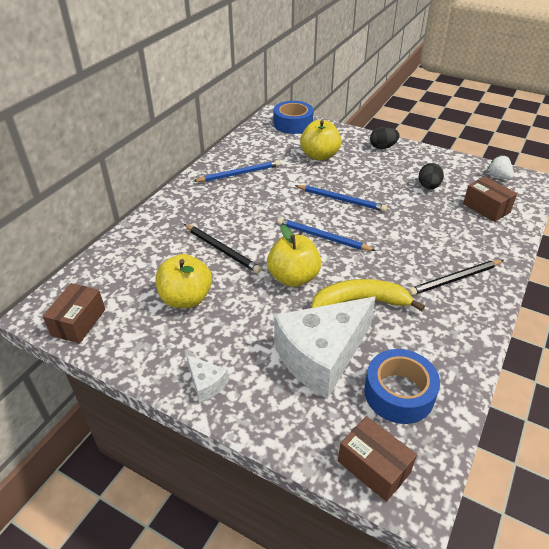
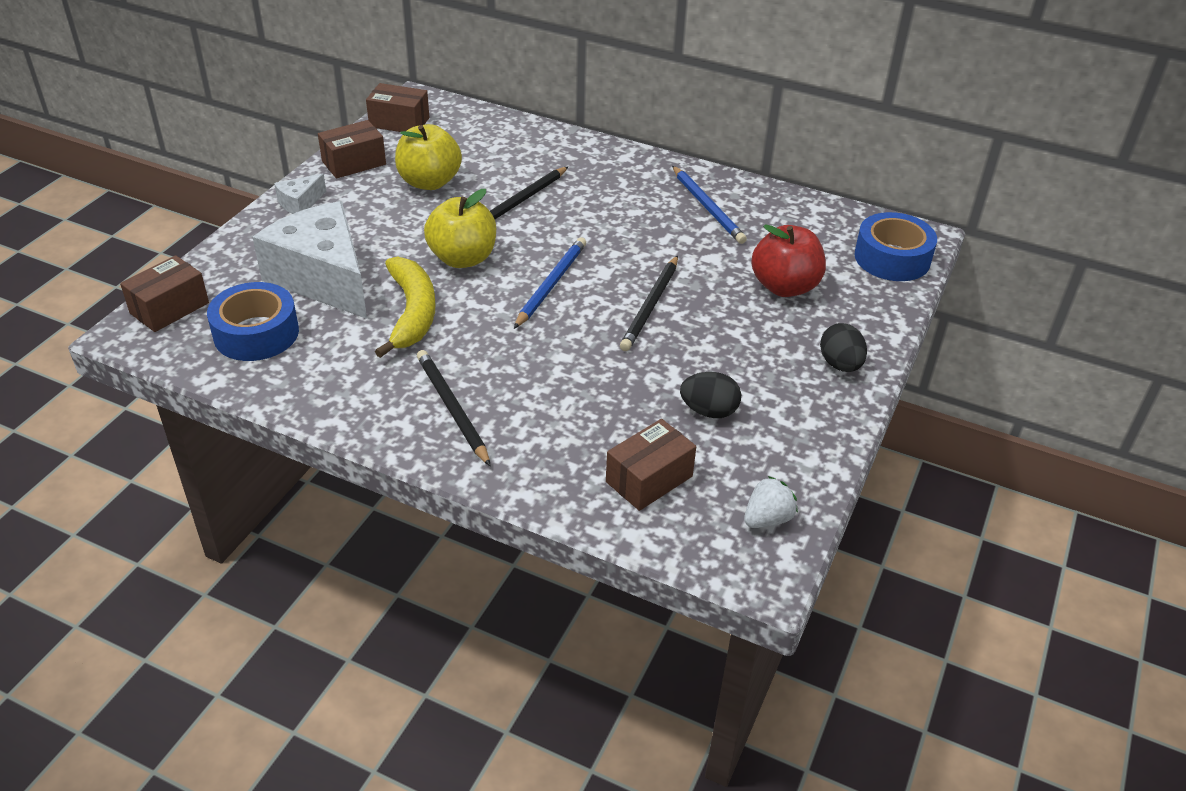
camera: 85 degrees right, 0 degrees up
blue pencil [295,185,387,212] -> black pencil [620,255,678,351]
yellow apple [300,120,341,161] -> red apple [751,225,826,297]
none -> brown box [318,120,386,179]

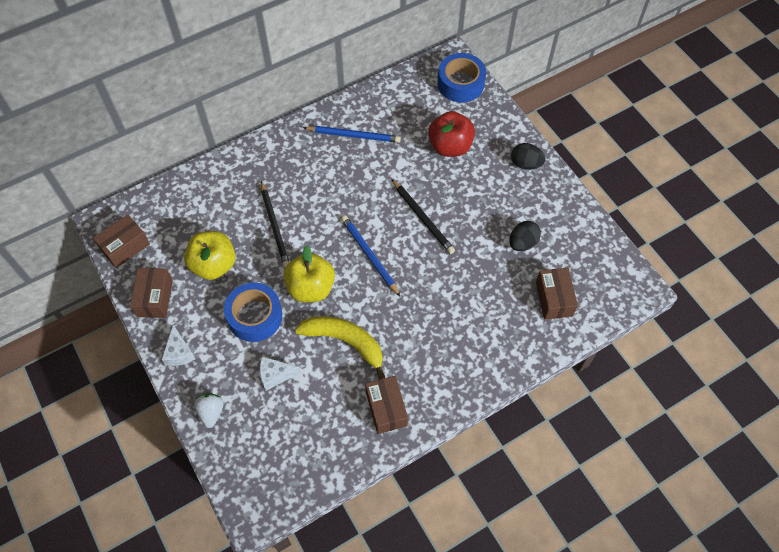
camera: 55 degrees left, 20 degrees up
brown box [120,255,209,332] -> brown box moved to [365,376,408,434]
blue tape [207,282,299,361] -> blue tape moved to [224,282,282,342]
white cheese [252,201,367,319] -> white cheese [260,356,301,391], size x0.43
black pencil [417,350,490,466] -> none
white strawberry [744,476,798,528] -> white strawberry moved to [194,393,224,428]

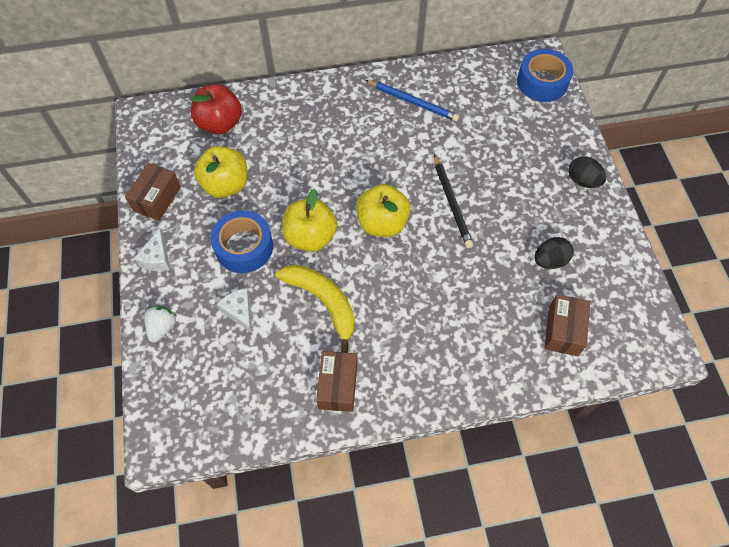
camera: 20 degrees right, 0 degrees up
brown box [93,214,150,268] -> none
white cheese [260,356,301,391] -> white cheese turned 45 degrees clockwise [217,288,252,333]
black pencil [261,181,290,268] -> none
blue pencil [341,215,400,296] -> yellow apple [356,184,411,237]
red apple [428,111,475,157] -> red apple moved to [191,84,242,134]

